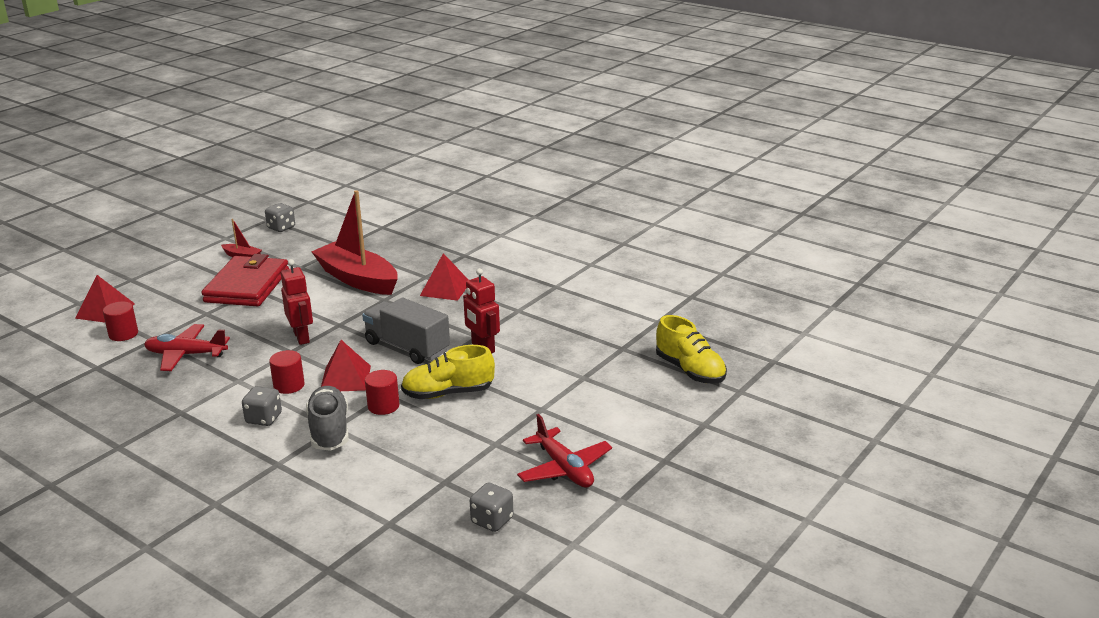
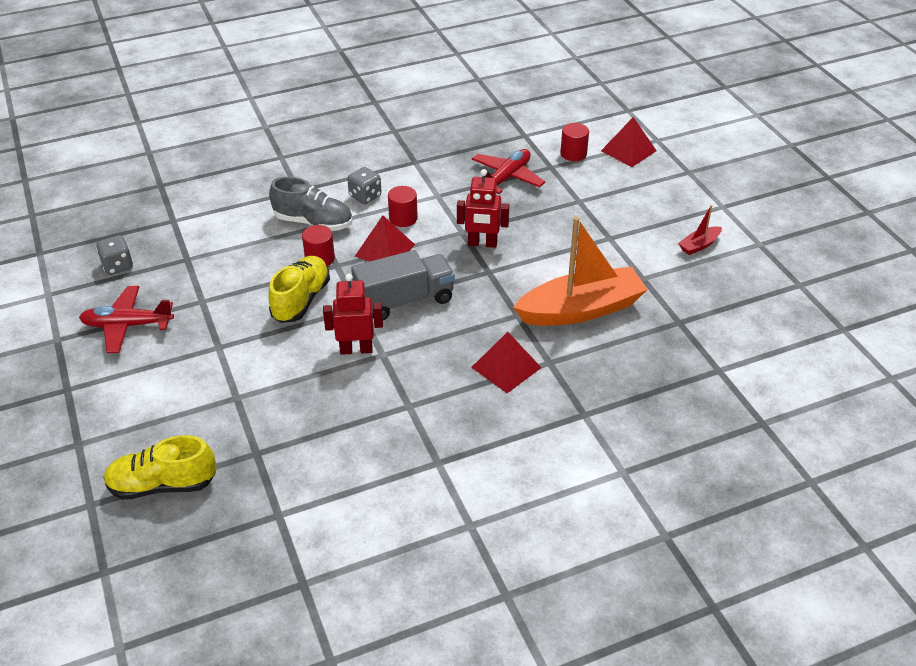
camera: 120 degrees right, 15 degrees up
red wallet [202,254,289,306] -> none
grey dice [265,203,295,232] -> none
red boat [311,190,398,295] -> orange boat [513,217,648,326]

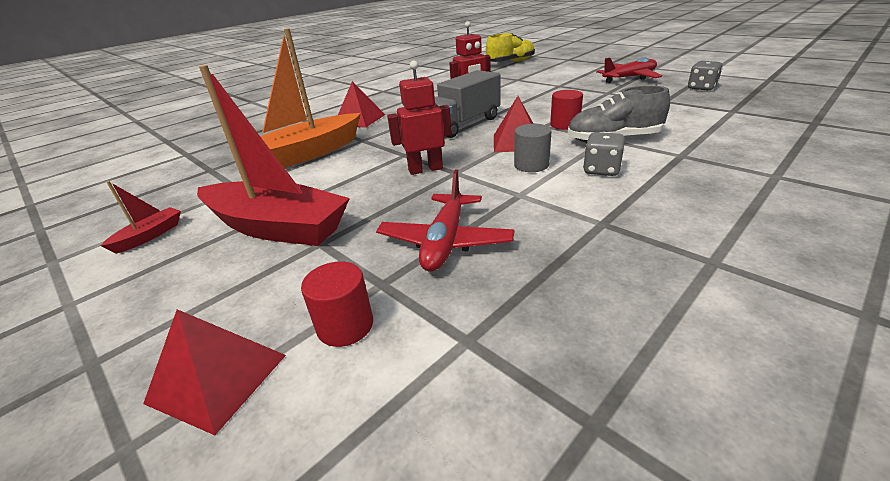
camera: 160 degrees right, 10 degrees down
yellow shoe [268,256,330,323] -> none
red cylinder [388,186,418,227] -> grey cylinder [514,124,551,172]
none -> red boat [197,65,350,246]

